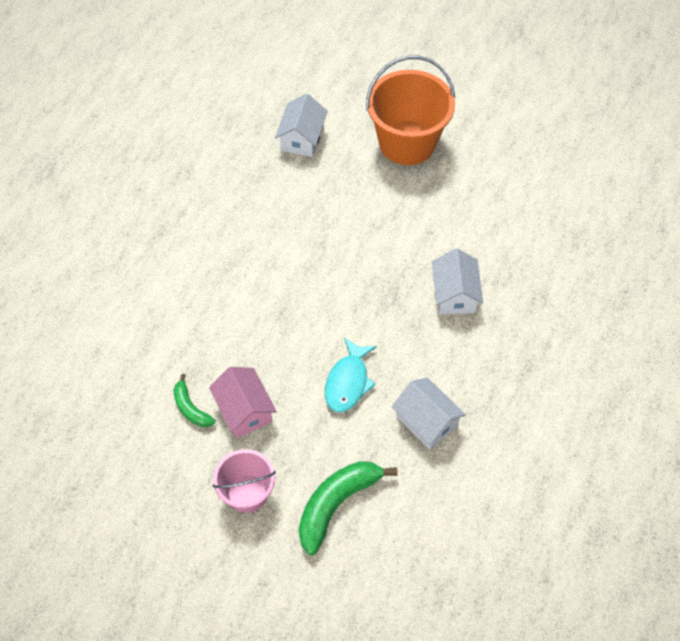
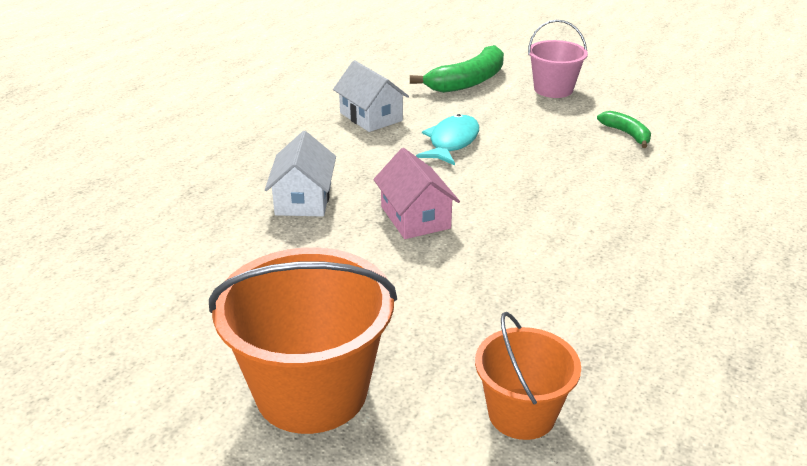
camera: 175 degrees left, 25 degrees down
pink house [209,367,277,438] -> pink house moved to [373,148,460,239]
white house [275,93,328,157] -> orange bucket [475,312,581,440]

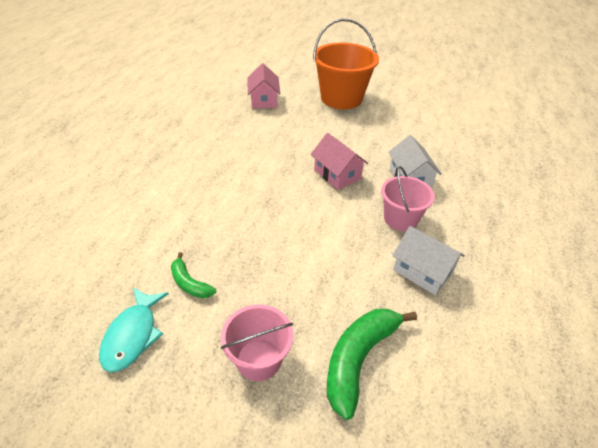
camera: 165 degrees right, 10 degrees up
turquoise fish [416,114,479,166] -> turquoise fish moved to [99,288,169,372]
orange bucket [475,312,581,440] -> pink house [248,64,280,108]
none -> pink bucket [381,166,435,231]

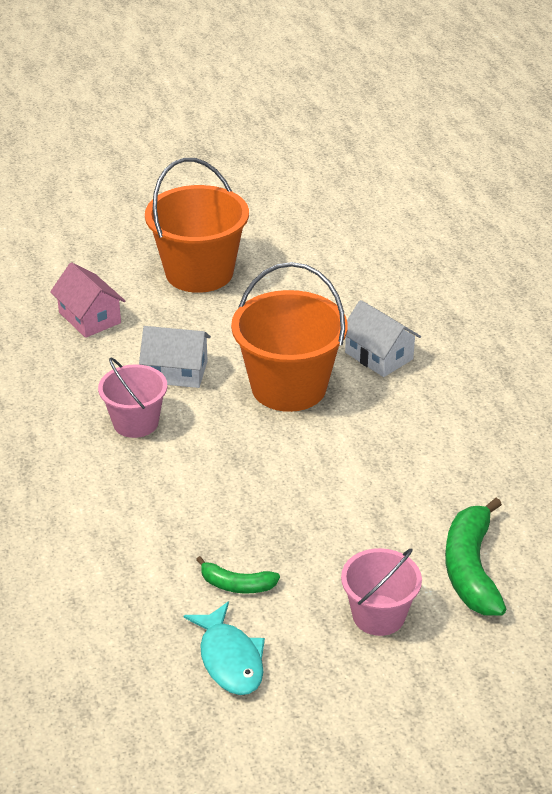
camera: 30 degrees left, 5 degrees down
pink house [311,133,368,190] -> orange bucket [231,262,348,412]
pink bucket [381,166,435,231] -> pink bucket moved to [98,357,167,438]
white house [392,226,465,295] -> white house moved to [139,326,211,388]

